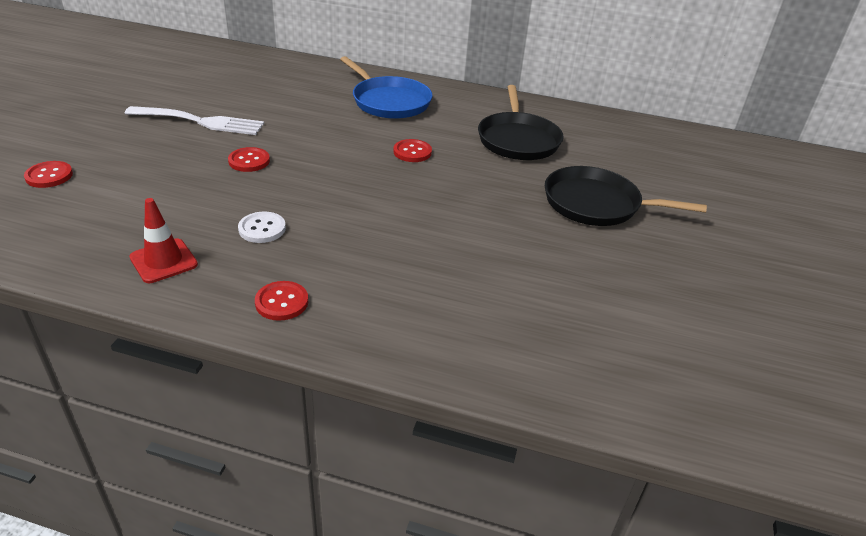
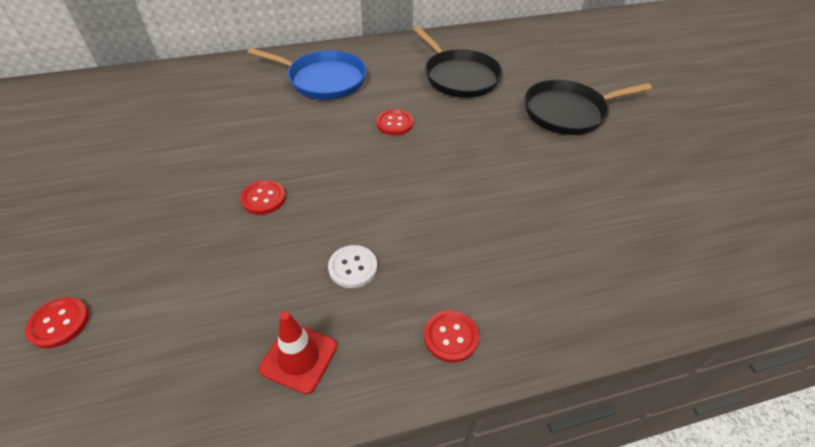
camera: 30 degrees left, 10 degrees up
white fork [125,106,264,135] -> none

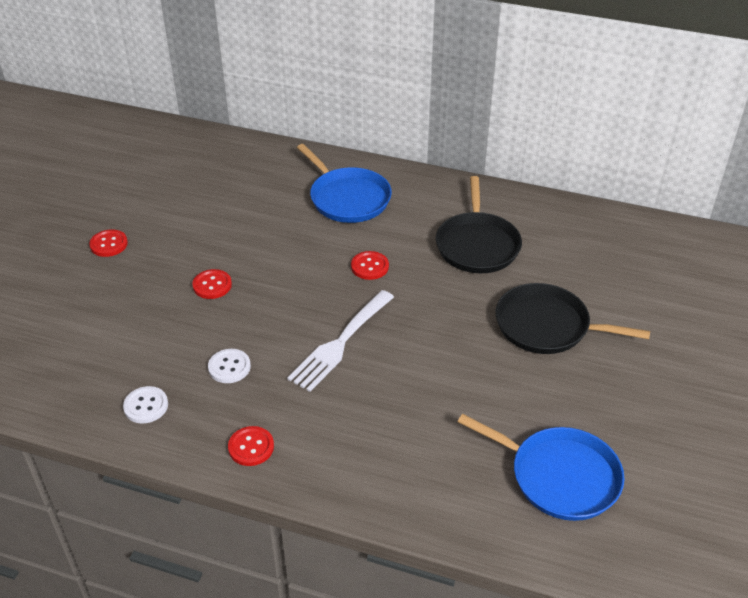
camera: 35 degrees right, 5 degrees down
red button [25,297,89,349] -> red button moved to [89,229,128,257]
red traffic cone [259,311,337,394] -> white button [123,386,168,423]
none -> white fork [287,290,394,392]
none -> blue pan [458,414,624,521]

